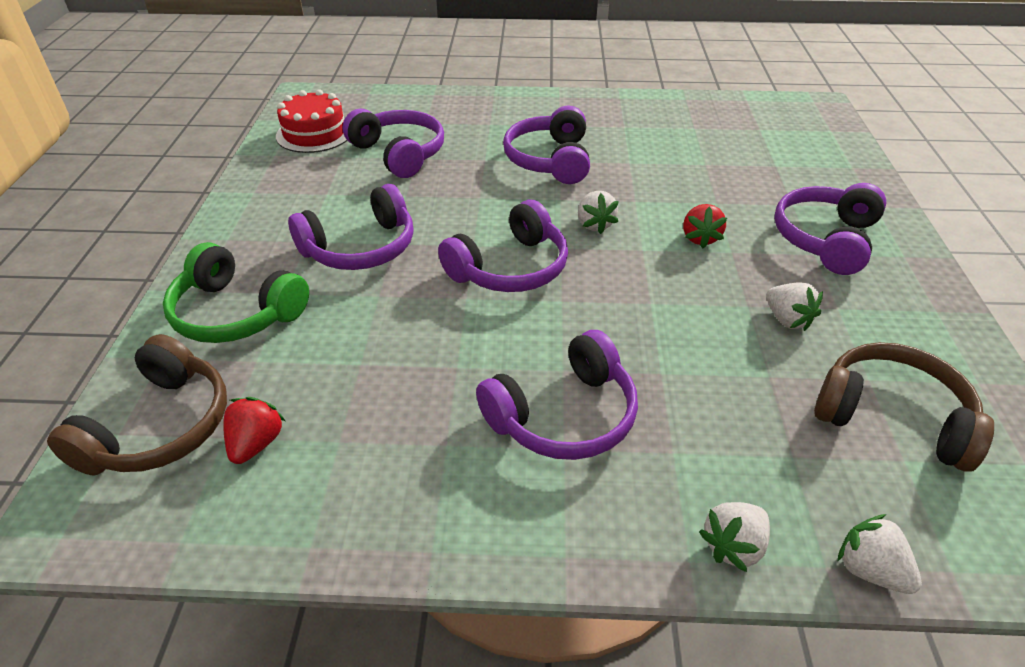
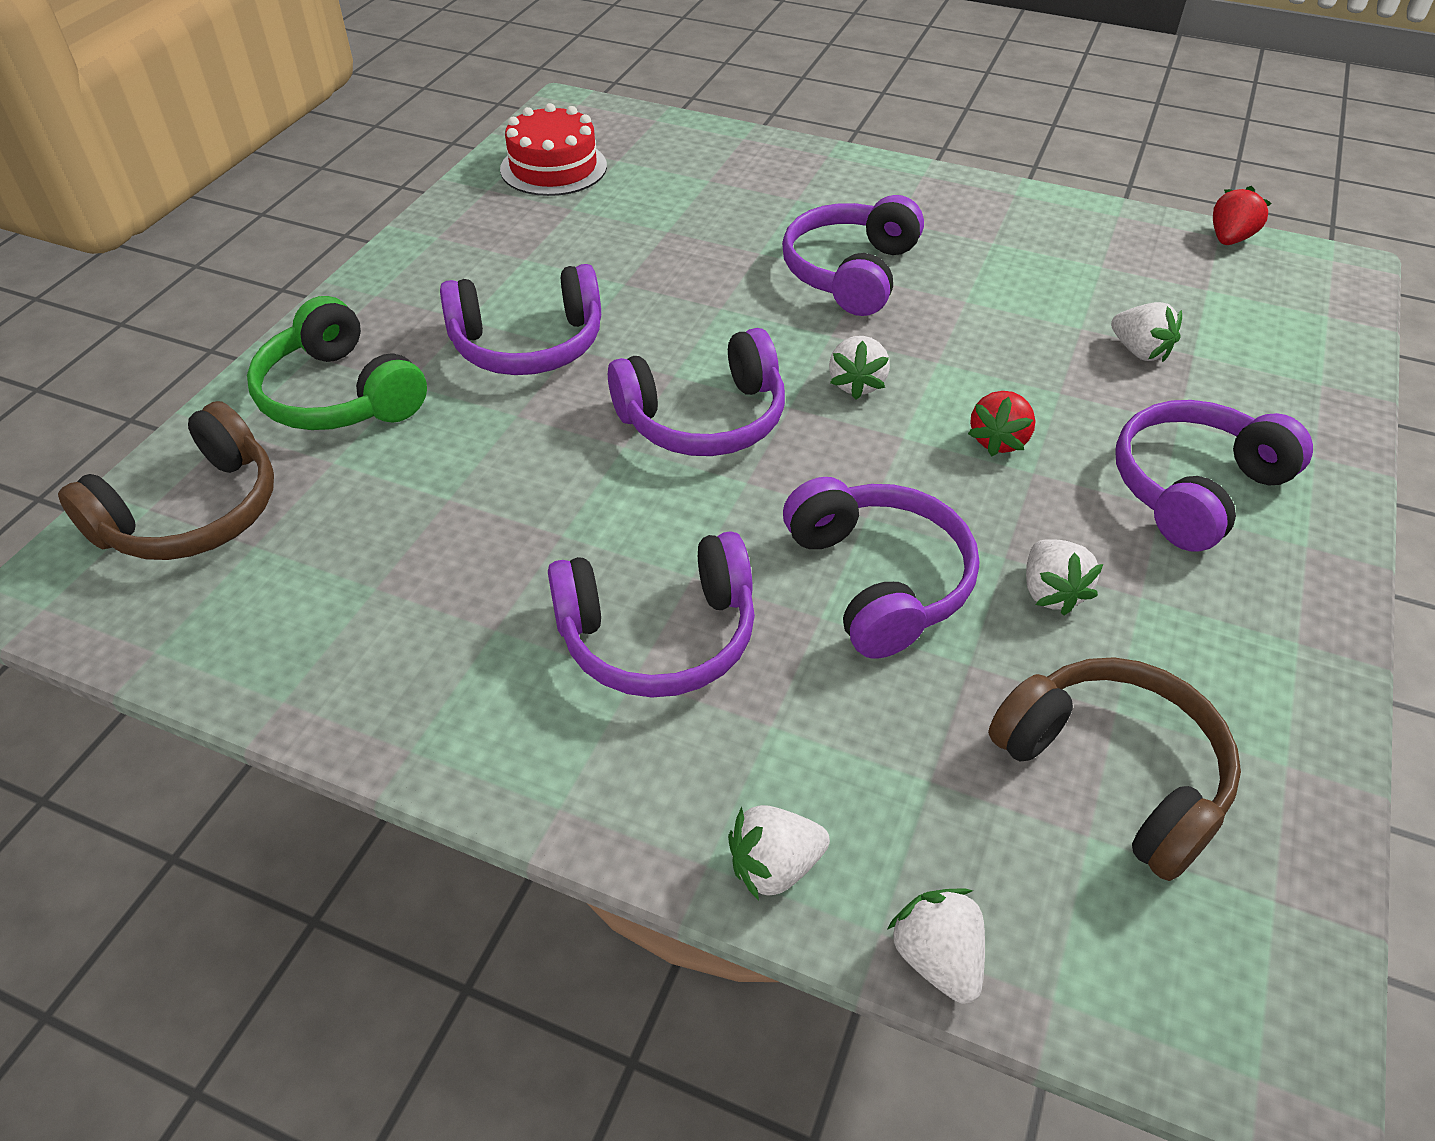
camera: 20 degrees right, 5 degrees up
red strawberry [223,397,285,464] -> red strawberry moved to [1213,186,1272,245]
purple headphones [343,109,444,178] -> purple headphones moved to [783,477,979,659]
none -> white strawberry [1111,302,1182,362]

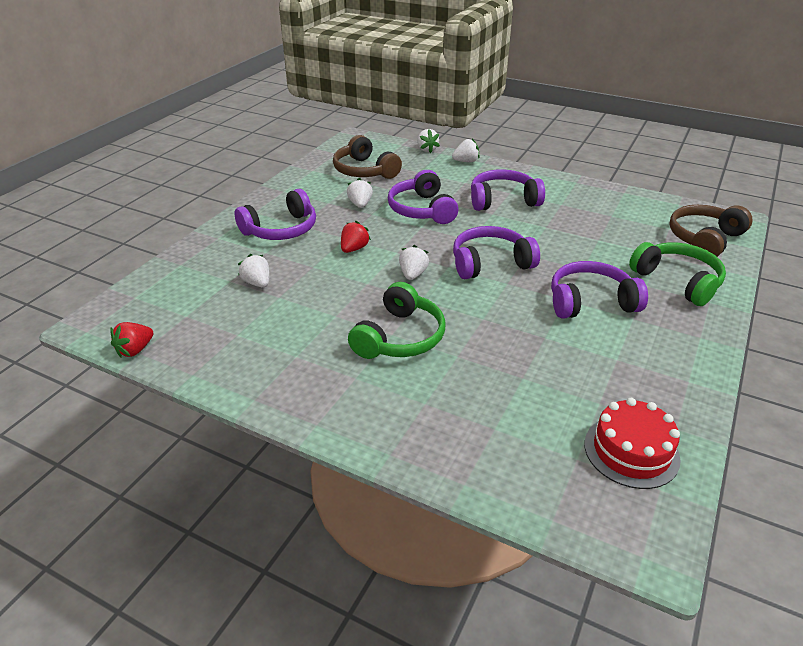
camera: 175 degrees left, 10 degrees down
purple headphones [782,195,924,316] -> green headphones [348,282,445,359]

